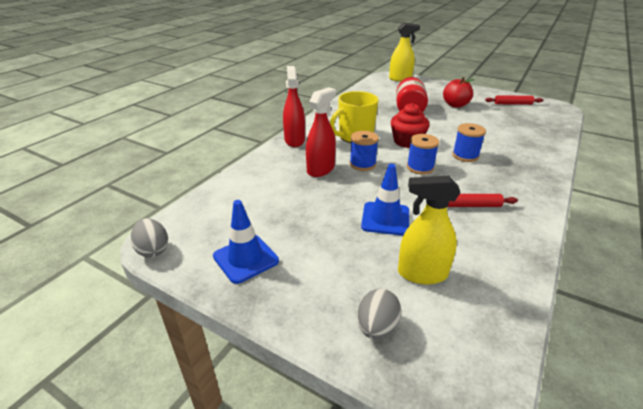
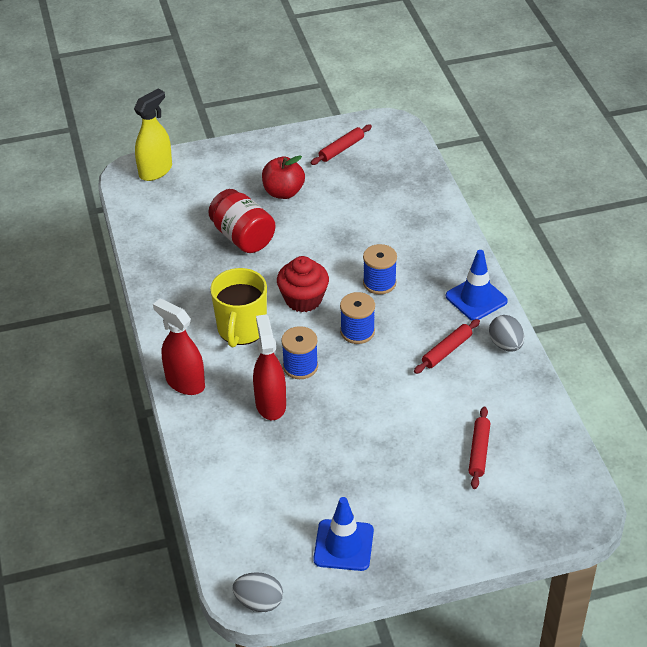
camera: 45 degrees left, 10 degrees up
grey egg [358,289,401,339] -> grey egg moved to [489,315,524,352]
blue traffic cone [361,164,409,236] -> blue traffic cone moved to [446,250,508,321]
yellow spray bottle [398,176,461,284] -> red rolling pin [469,407,490,489]

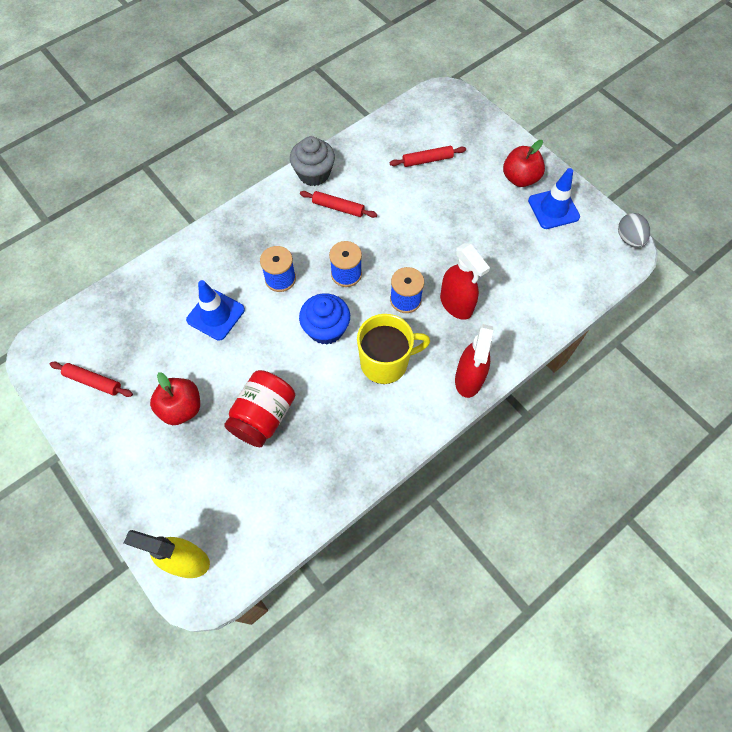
camera: 115 degrees left, 20 degrees up
red spray bottle [253,314,286,420] -> red spray bottle turned 90 degrees counterclockwise [440,243,490,320]
red cupcake [277,256,329,312] -> blue cupcake [299,293,350,345]
blue traffic cone [446,250,508,321] -> blue traffic cone moved to [186,280,245,341]
grey egg [489,315,524,352] -> grey cupcake [290,136,335,186]
none -> red apple [503,140,545,187]

